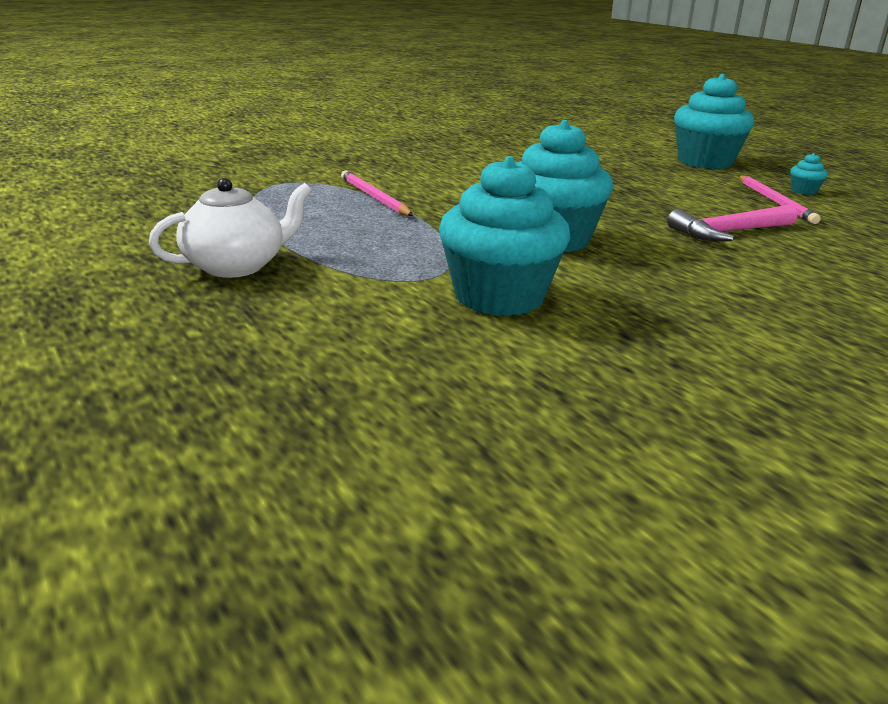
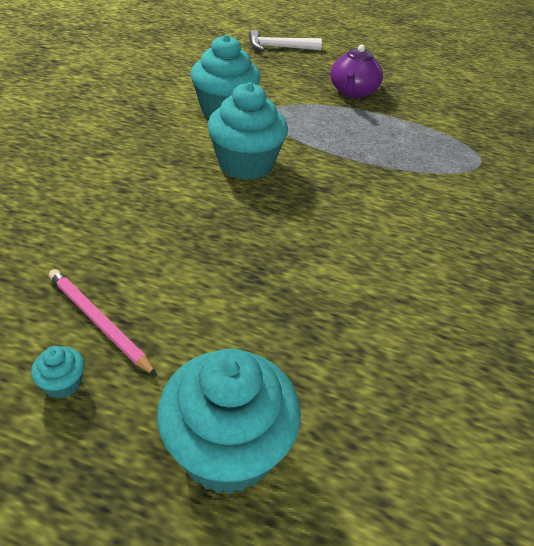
camera: 140 degrees right, 15 degrees up
white teapot [149,178,312,278] -> purple teapot [330,45,383,98]
pink pencil [341,170,413,216] -> none
pink hammer [667,205,797,241] -> none
none -> white hammer [249,30,322,51]

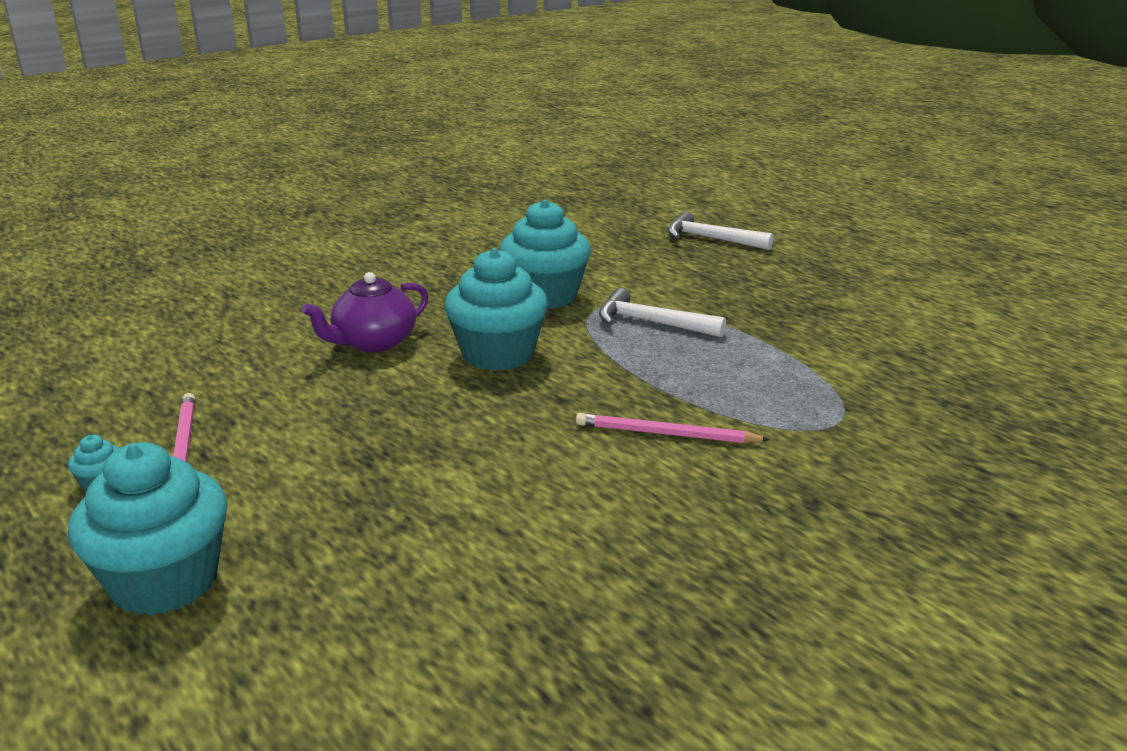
camera: 35 degrees right, 15 degrees down
purple teapot [330,45,383,98] -> purple teapot moved to [301,272,429,352]
none -> pink pencil [576,413,770,443]
none -> white hammer [599,288,726,337]

